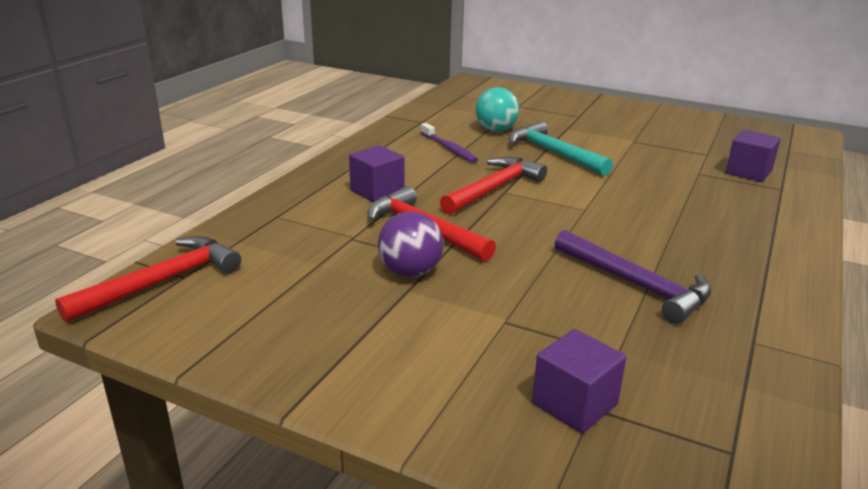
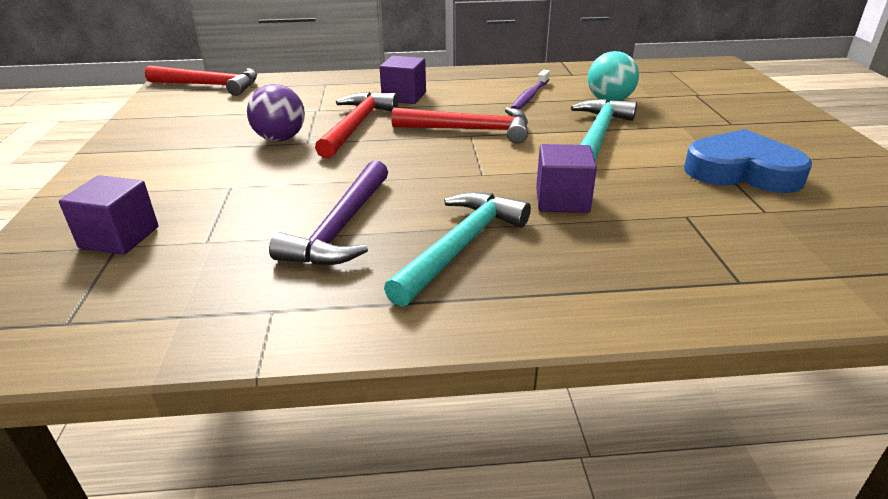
camera: 60 degrees right, 5 degrees up
purple cube [726,130,781,182] -> purple cube moved to [536,144,597,213]
none -> turquoise hammer [384,192,531,307]
none -> blue heart [684,129,812,193]

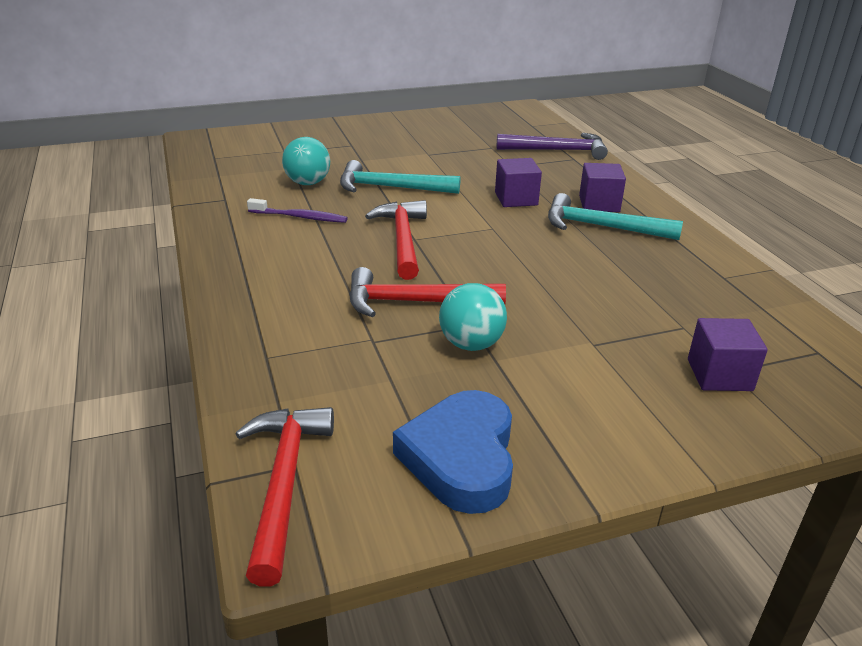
camera: 105 degrees left, 0 degrees up
purple ball [247,84,305,141] -> turquoise ball [439,283,507,351]
purple hammer [269,160,388,265] -> purple hammer moved to [497,133,608,160]
purple cube [380,56,426,104] -> purple cube moved to [579,163,626,212]
blue heart [684,129,812,193] -> blue heart moved to [393,390,513,514]

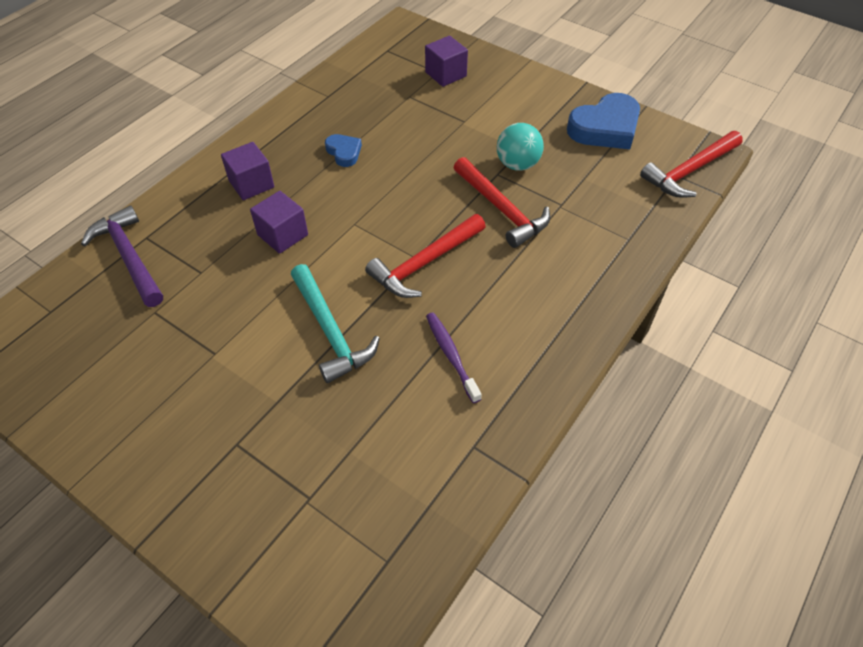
camera: 125 degrees left, 20 degrees up
turquoise ball [282,137,330,185] -> none
turquoise hammer [548,193,683,240] -> none
none -> blue heart [325,134,362,167]

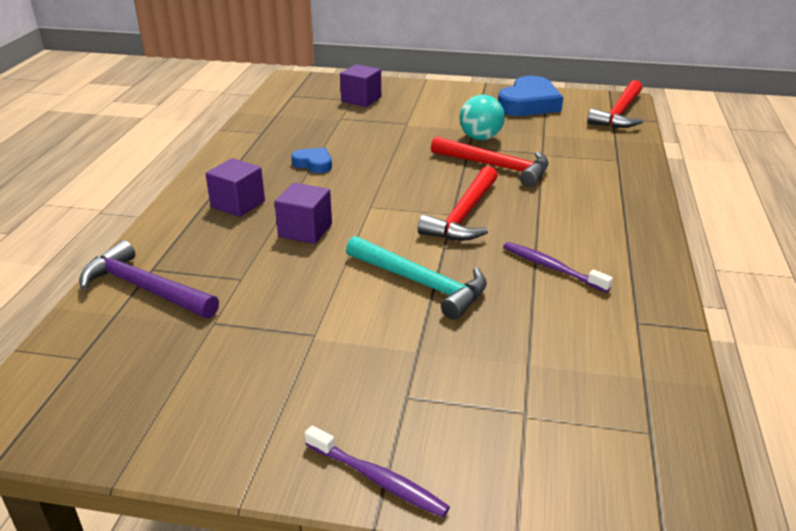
camera: 25 degrees left, 20 degrees down
none -> purple toothbrush [305,426,450,518]

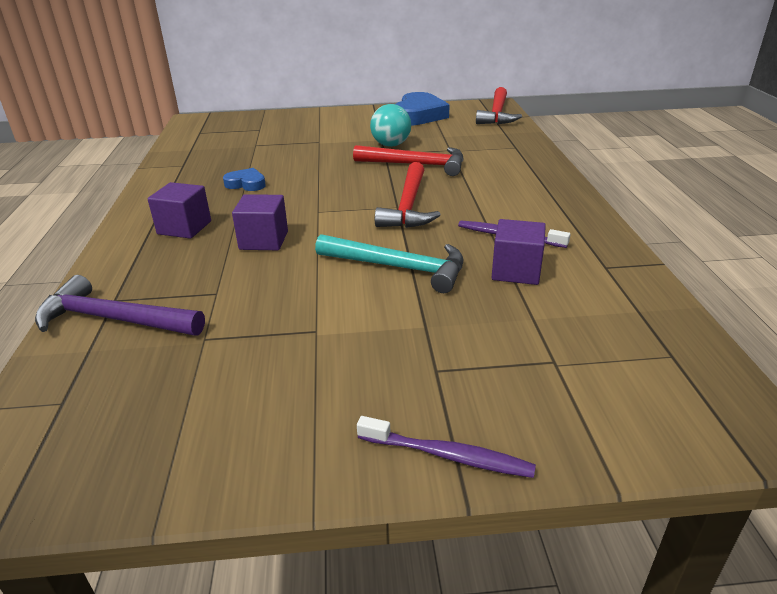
camera: 15 degrees left, 0 degrees up
purple cube [340,64,381,107] -> purple cube moved to [491,219,546,285]

